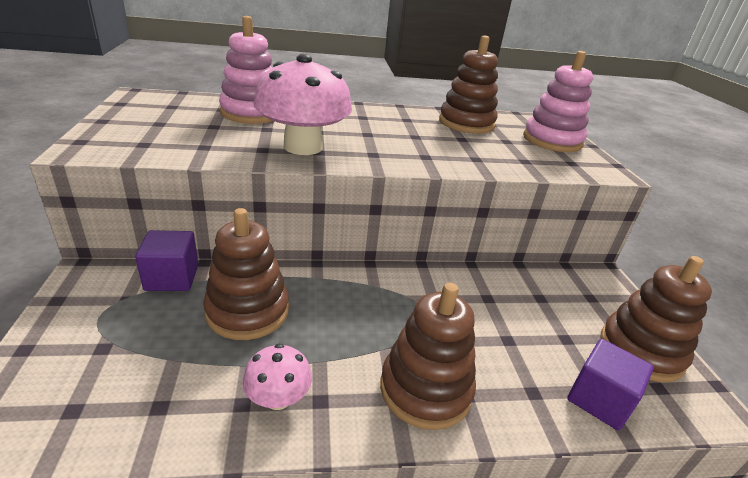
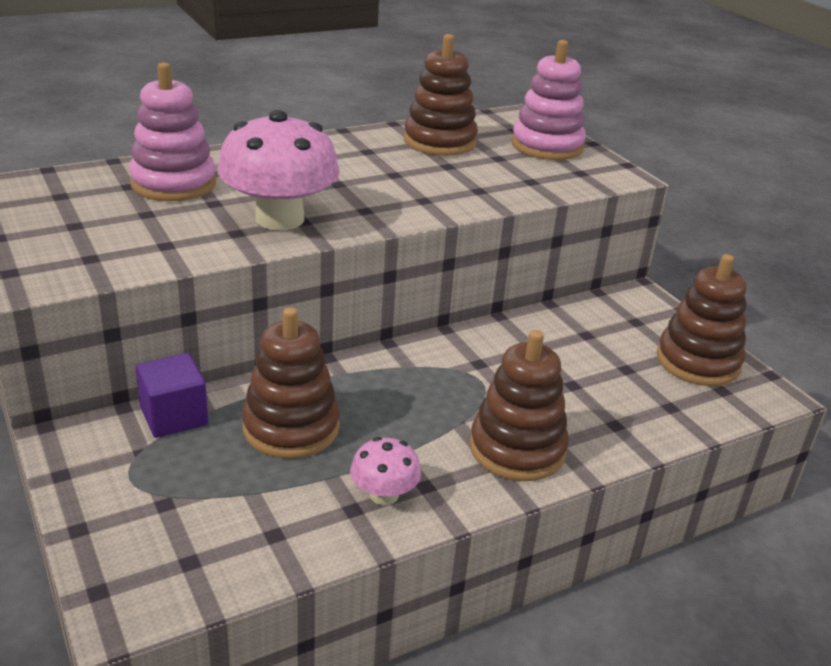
camera: 20 degrees left, 0 degrees up
purple cube [567,339,654,430] -> none

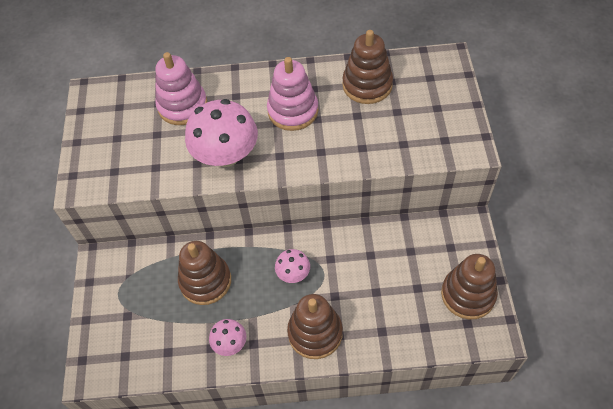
camera: 30 degrees right, 25 degrees up
purple cube [135,353,208,438] -> none
pink stacking toy [512,40,586,160] -> pink stacking toy moved to [267,57,318,131]
none -> pink mushroom [275,249,310,283]

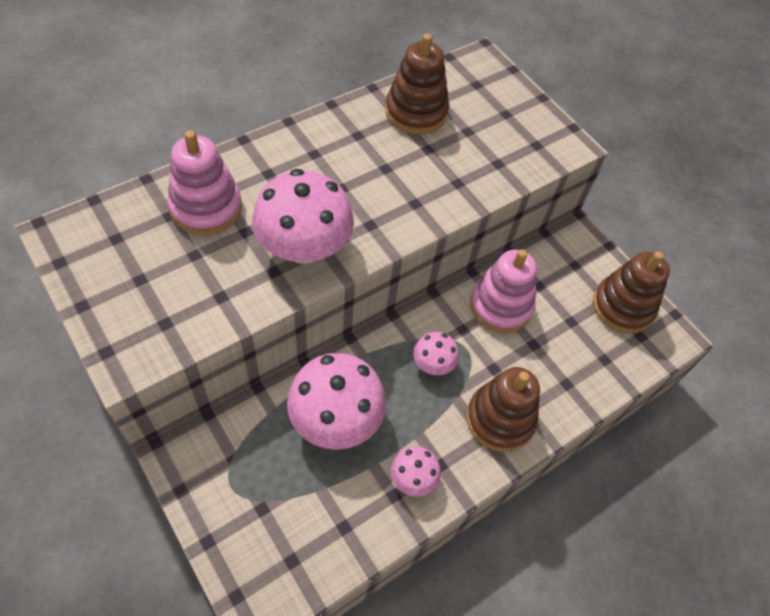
camera: 40 degrees left, 0 degrees up
brown stacking toy [178,241,231,305] -> pink mushroom [287,353,386,450]
pink stacking toy [267,57,318,131] -> pink stacking toy moved to [470,249,537,333]

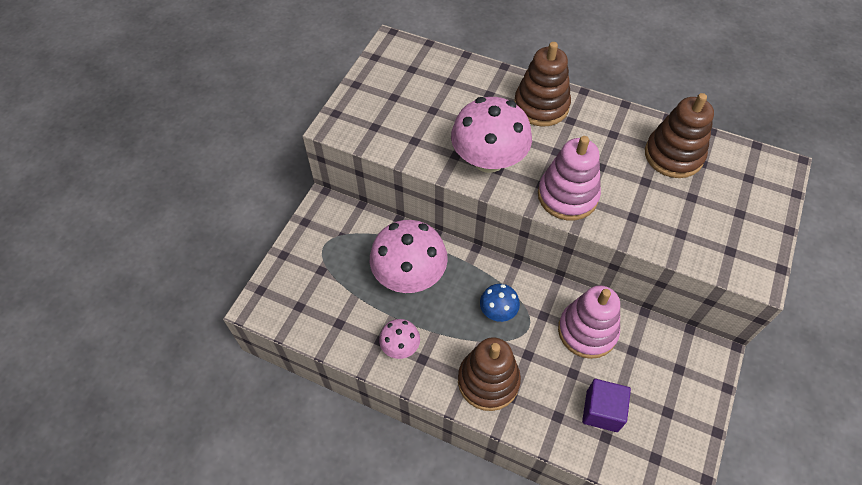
camera: 65 degrees right, 0 degrees up
pink stacking toy [167,130,242,235] -> pink stacking toy moved to [538,136,601,220]
pink mushroom [413,332,459,375] -> blue mushroom [480,284,520,322]
brown stacking toy [593,251,670,333] -> brown stacking toy moved to [514,42,571,127]
none -> purple cube [582,379,631,432]

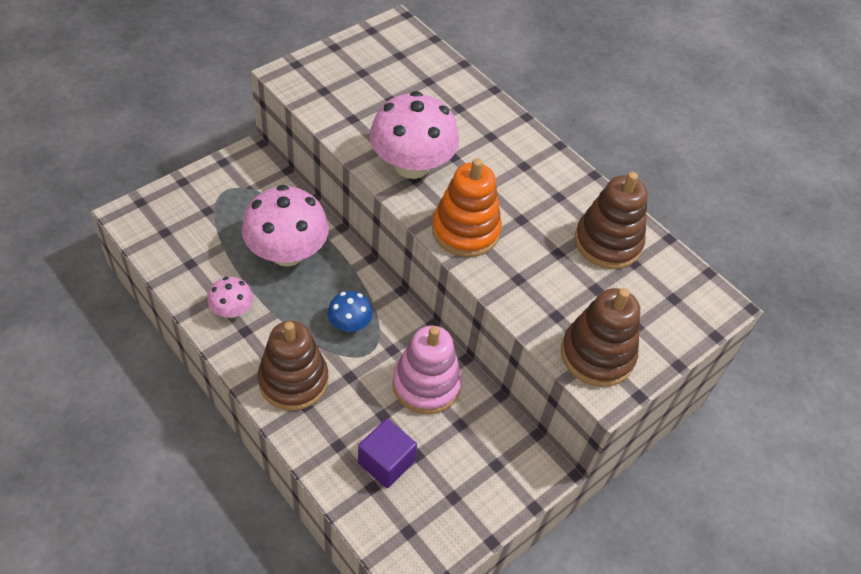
camera: 20 degrees right, 5 degrees down
brown stacking toy [514,42,571,127] -> brown stacking toy moved to [561,288,640,387]
pink stacking toy [538,136,601,220] -> orange stacking toy [432,158,502,257]

